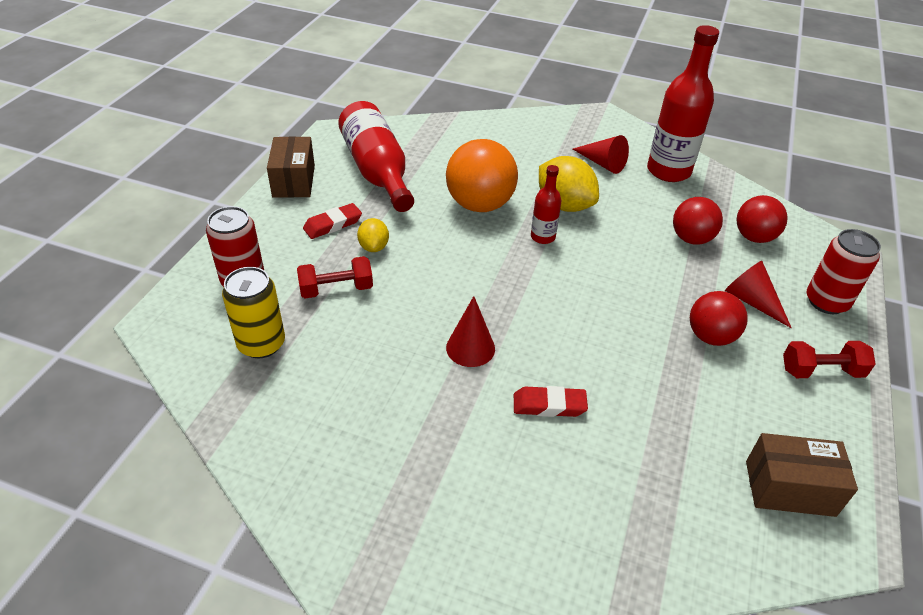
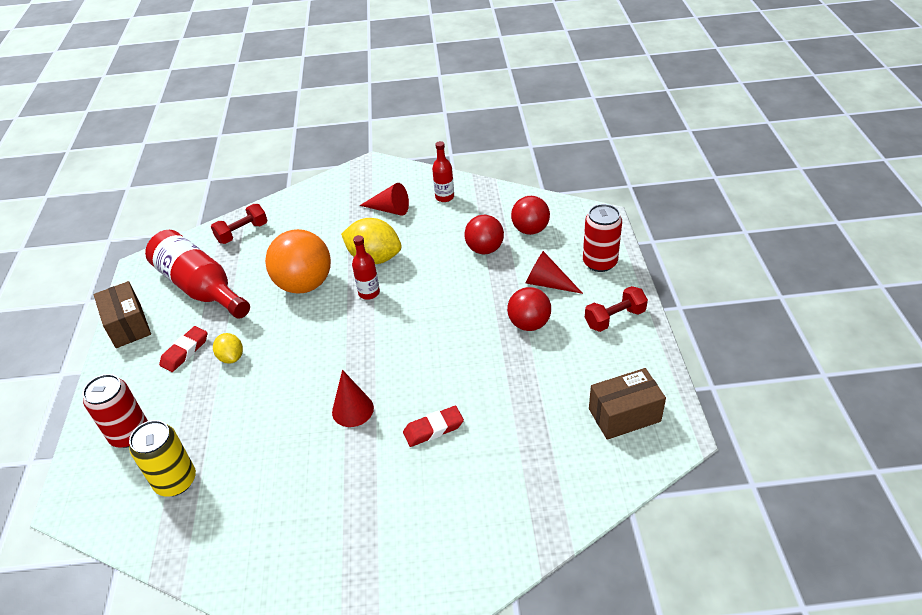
camera: 20 degrees left, 0 degrees up
red dumbbell [297,256,373,299] -> red dumbbell moved to [211,204,268,244]
red bottle [647,25,719,182] -> red bottle [432,141,454,202], size x0.51

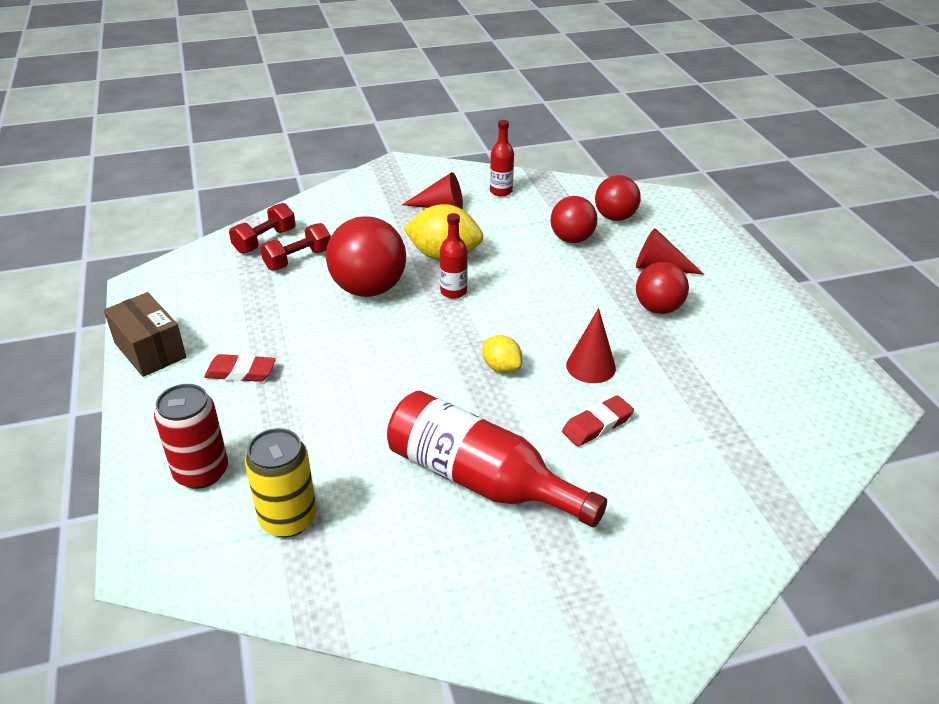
camera: 15 degrees left, 5 degrees down
red bottle [145,230,250,319] -> red bottle moved to [387,391,607,527]
red eraser [159,326,207,372] -> red eraser turned 75 degrees clockwise [204,354,276,382]
yellow lemon [213,333,243,364] -> yellow lemon moved to [482,335,522,373]
orange ball [265,229,331,294] -> red ball [326,216,406,297]
red cone [332,370,374,427] -> red cone moved to [566,308,616,383]
red can [583,204,622,272] -> none
red dumbbell [585,286,648,332] -> red dumbbell moved to [260,223,331,270]
brown box [589,368,666,440] -> none

